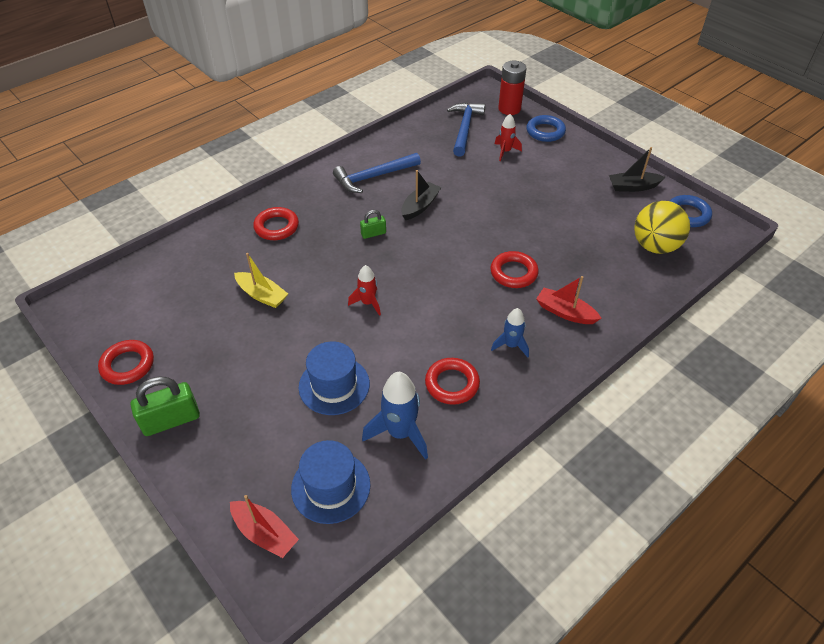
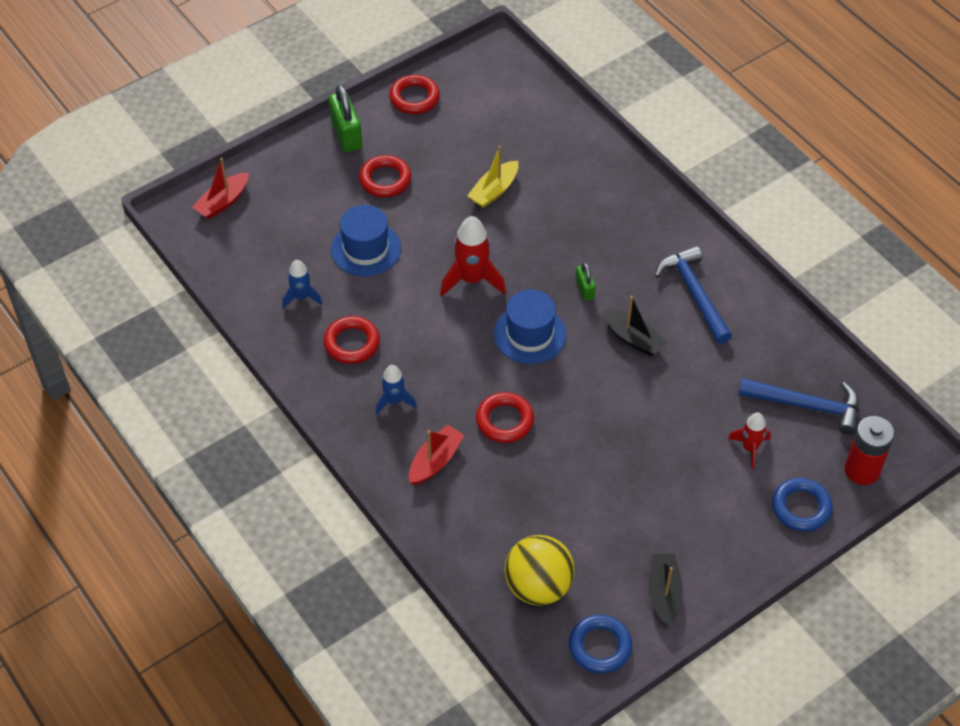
camera: 95 degrees right, 5 degrees up
red ring [253,207,299,240] -> red ring moved to [359,155,411,197]
blue hat [291,440,371,524] -> blue hat moved to [494,290,567,364]
red rocket [348,265,381,316] -> red rocket [440,216,506,296], size x1.65
blue rocket [362,372,428,460] -> blue rocket [282,260,323,309], size x0.61

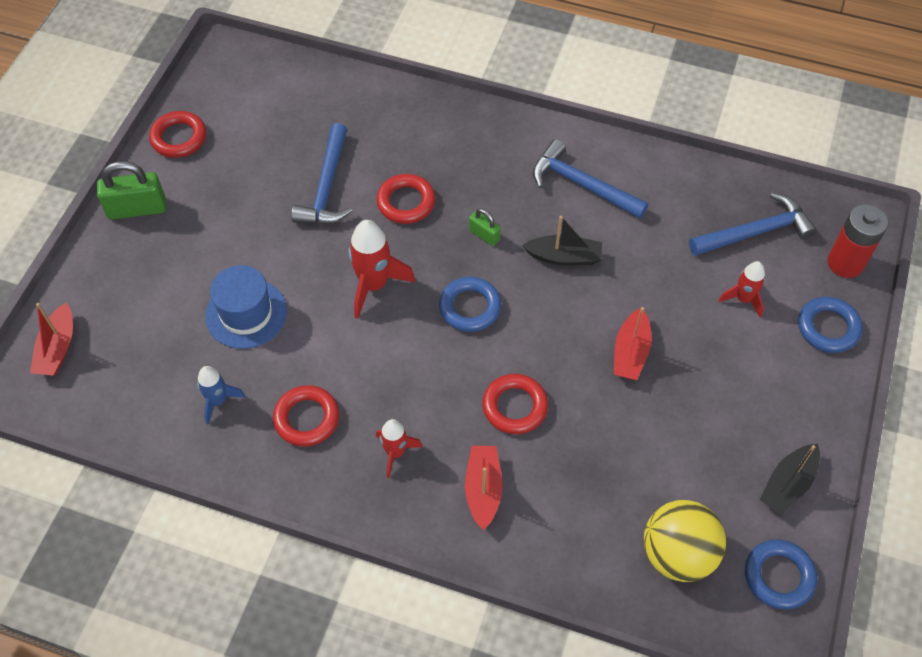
camera: 35 degrees left, 5 degrees up
green padlock [329,85,362,152] -> green padlock turned 45 degrees counterclockwise [97,161,166,219]
red ring [359,155,411,197] -> red ring moved to [376,174,436,224]
blue rocket [376,365,417,415] -> red rocket [376,419,422,478]
yellow boat [467,146,519,208] -> blue hammer [291,123,352,224]
blue hat [494,290,567,364] -> blue ring [439,277,501,332]
black boat [649,553,683,626] -> black boat turned 105 degrees counterclockwise [760,444,820,515]
none -> red boat [614,307,652,380]

